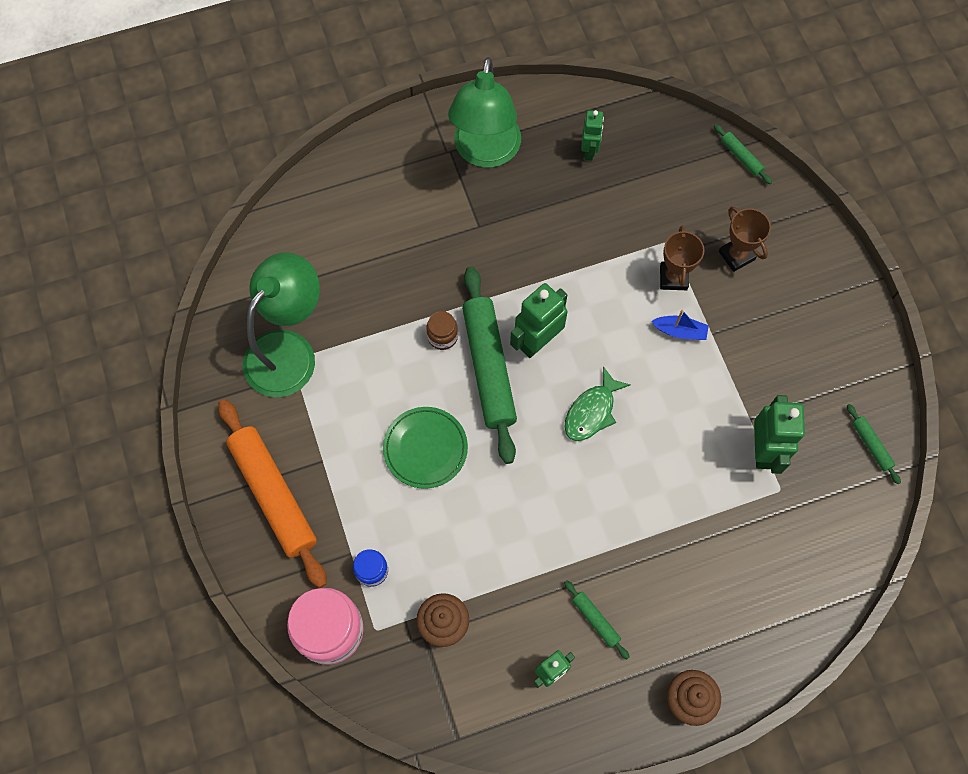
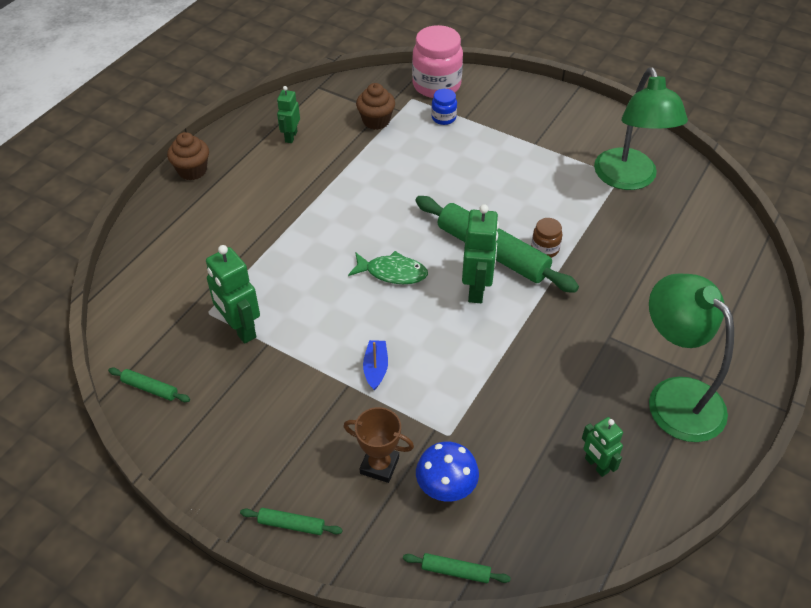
camera: 140 degrees right, 20 degrees down
orange rolling pin [218,399,327,588] -> none
green plate [383,407,468,489] -> none
green fish [564,366,631,441] -> green fish turned 105 degrees clockwise [348,251,428,284]
green rolling pin [564,580,630,659] -> green rolling pin moved to [240,508,343,535]
blue boat [651,310,709,340] -> blue boat turned 120 degrees clockwise [363,340,388,390]
brown trophy [660,226,704,290] -> none
none -> blue mushroom [416,442,479,502]

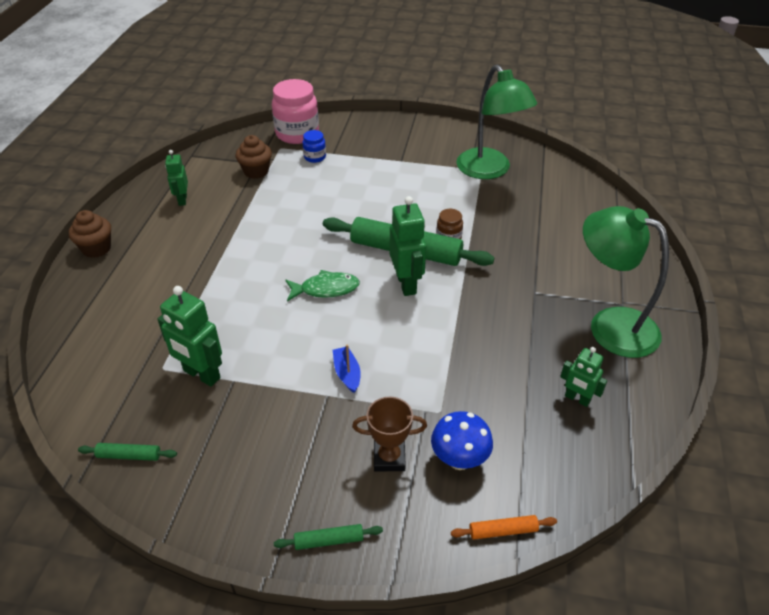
camera: 20 degrees left, 5 degrees down
green rolling pin [403,553,511,583] -> orange rolling pin [451,515,557,540]

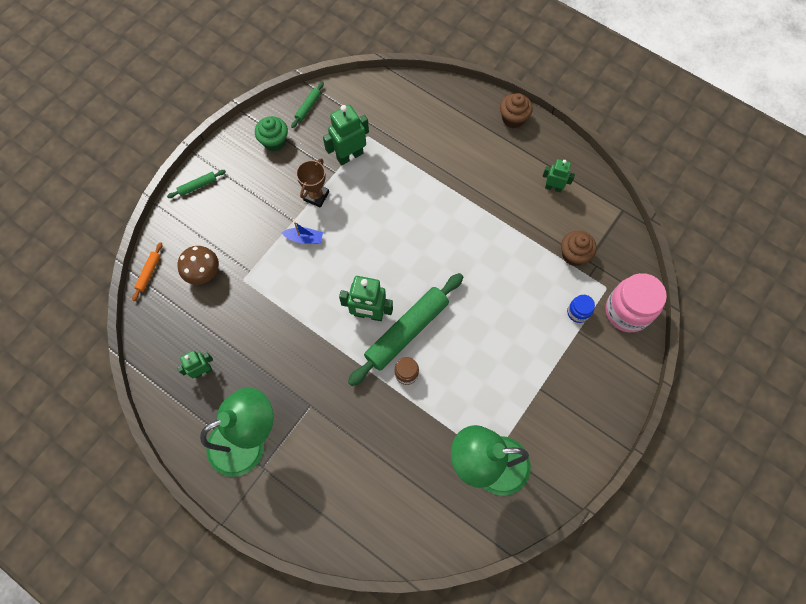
camera: 115 degrees right, 25 degrees up
green rolling pin [274,524,383,550] -> green rolling pin turned 45 degrees clockwise [167,170,226,198]
green fish [286,270,360,301] -> none
brown trophy [352,396,427,471] -> brown trophy moved to [296,158,329,208]
blue mushroom [431,411,493,470] -> brown mushroom [178,246,219,285]
none -> green cupcake [255,116,288,151]

